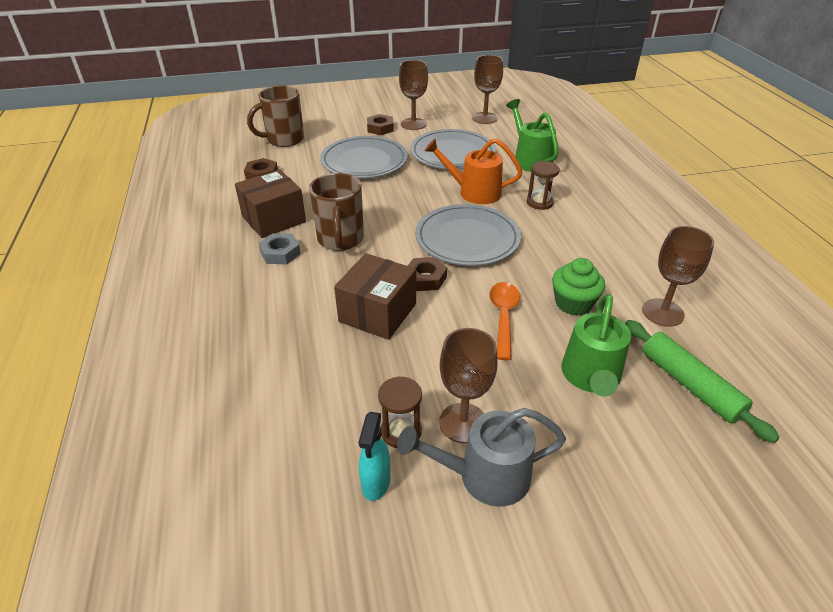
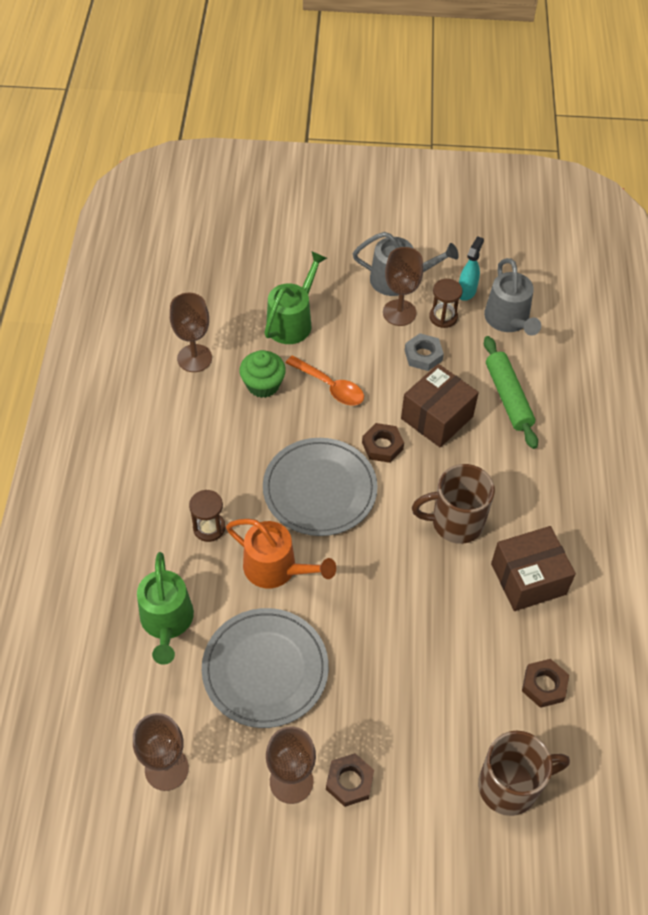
camera: 165 degrees left, 15 degrees up
grey nut [259,233,301,264] -> grey nut moved to [405,333,444,371]
brown mug [309,173,364,251] -> brown mug turned 105 degrees counterclockwise [412,464,495,544]
grey plate [320,136,408,179] -> none
orange spoon [489,282,520,360] -> orange spoon turned 75 degrees counterclockwise [286,355,364,406]
green rolling pin [625,320,780,443] -> green rolling pin moved to [484,336,538,449]
none -> grey watering can [484,258,541,336]

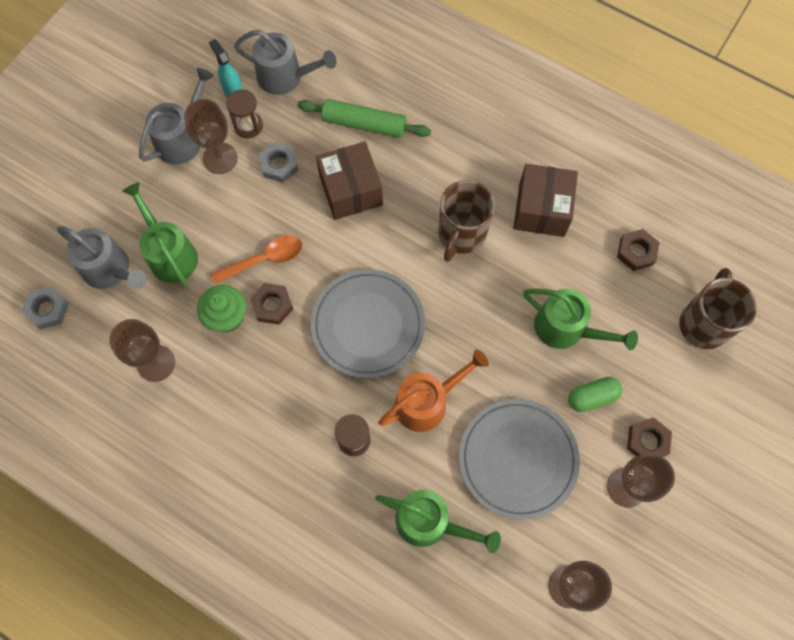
camera: 60 degrees left, 15 degrees up
brown nut [362,423,404,463] -> brown nut moved to [250,283,293,325]
none -> grey nut [21,286,69,329]
none -> grey watering can [57,226,147,289]
none -> green watering can [523,288,638,350]
none -> green capsule [568,377,622,412]

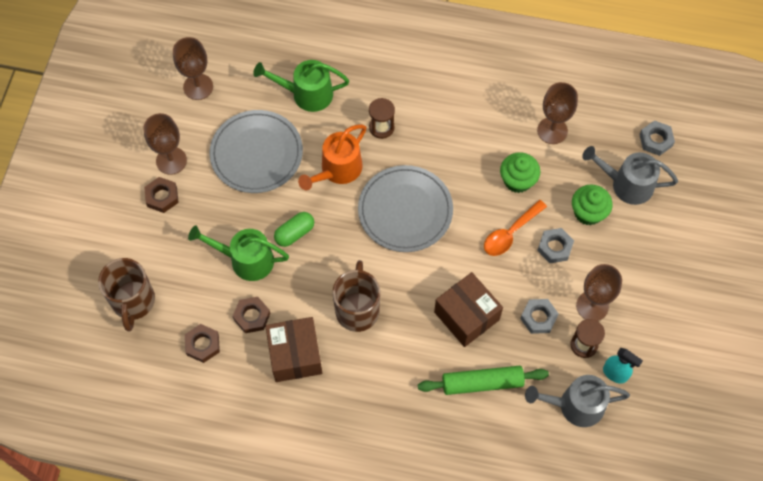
camera: 160 degrees right, 5 degrees down
green watering can [122,182,198,286] -> green cupcake [572,185,613,225]
grey watering can [139,68,214,165] -> none
brown nut [250,283,293,325] -> brown nut moved to [232,297,271,333]
green capsule [568,377,622,412] -> green capsule moved to [274,212,314,247]
none -> grey nut [537,228,574,263]

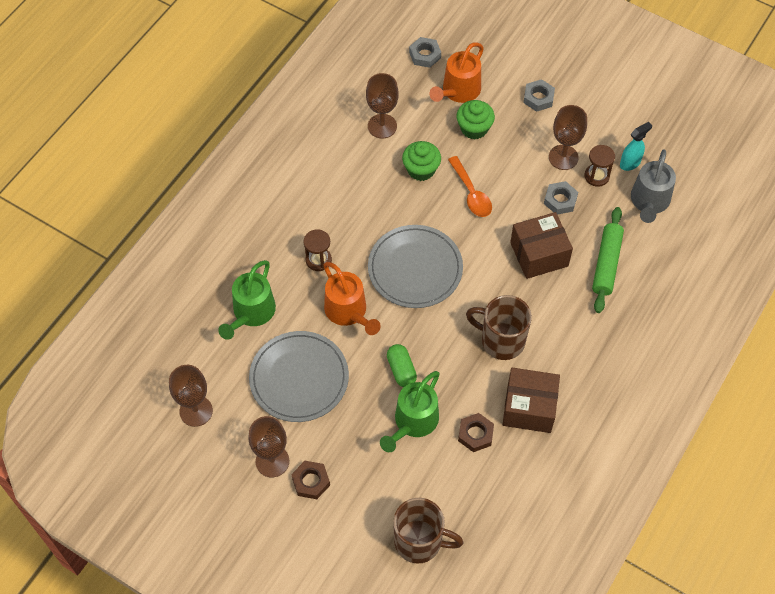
camera: 70 degrees left, 5 degrees down
brown nut [185,324,220,363] -> none
grey nut [537,228,574,263] -> grey nut moved to [523,79,555,112]
grey watering can [582,146,678,205] -> orange watering can [430,42,484,103]

